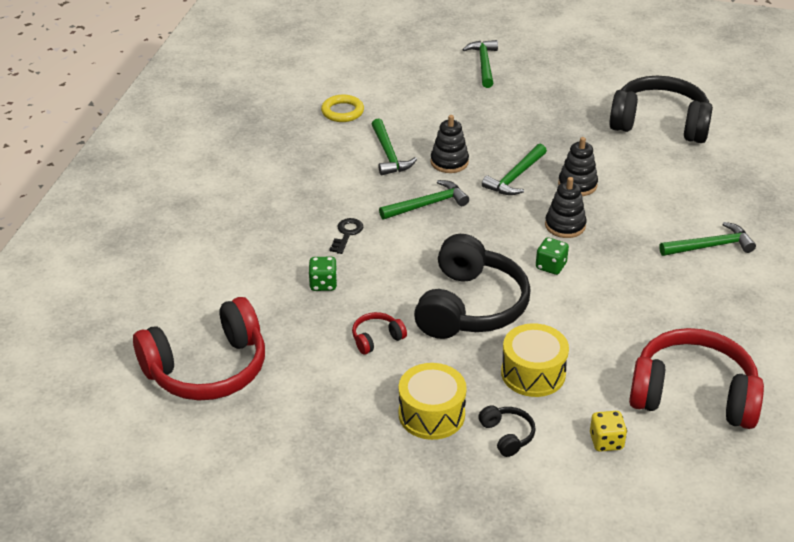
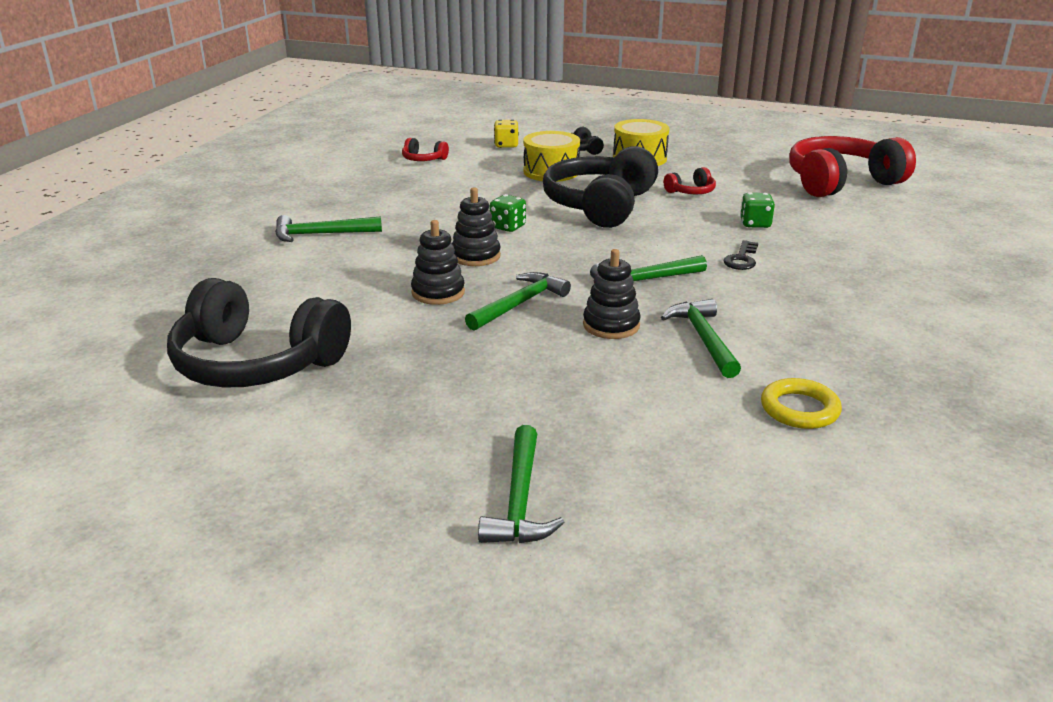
camera: 175 degrees left, 10 degrees down
red headphones [629,328,764,429] -> red headphones [402,138,449,161], size x0.42

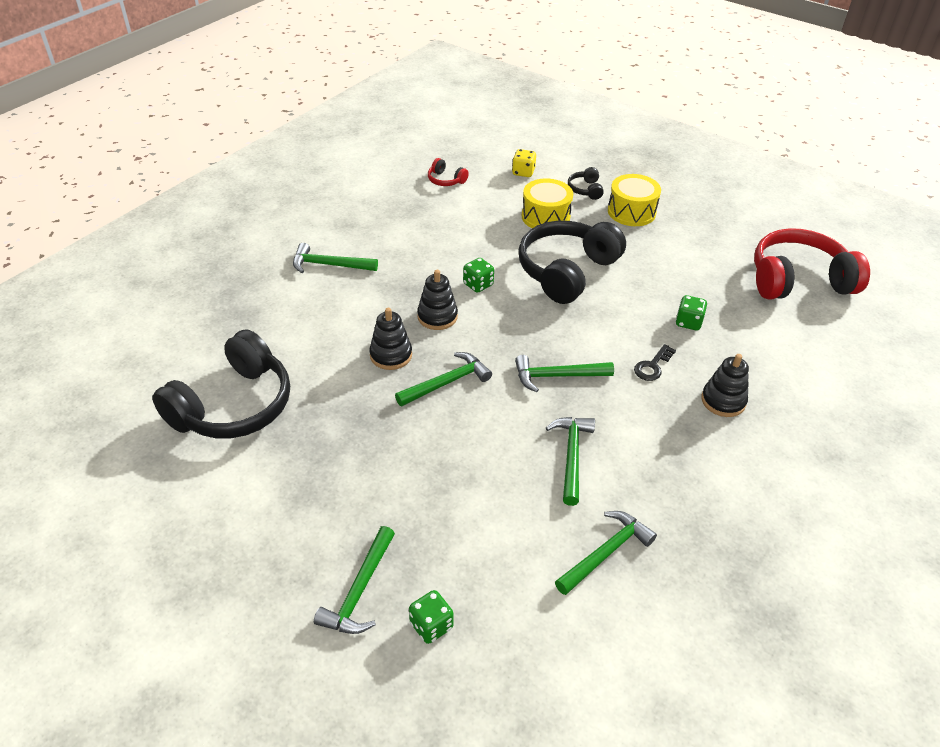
camera: 15 degrees right, 15 degrees up
black headphones [167,278,351,388] -> black headphones turned 90 degrees counterclockwise [152,329,290,438]
black stacking toy [583,249,641,339] -> black stacking toy moved to [701,354,749,417]
red headphones [664,167,716,194] -> none
yellow ring [761,378,842,429] -> green hammer [555,511,657,595]
none -> green dice [409,590,454,644]

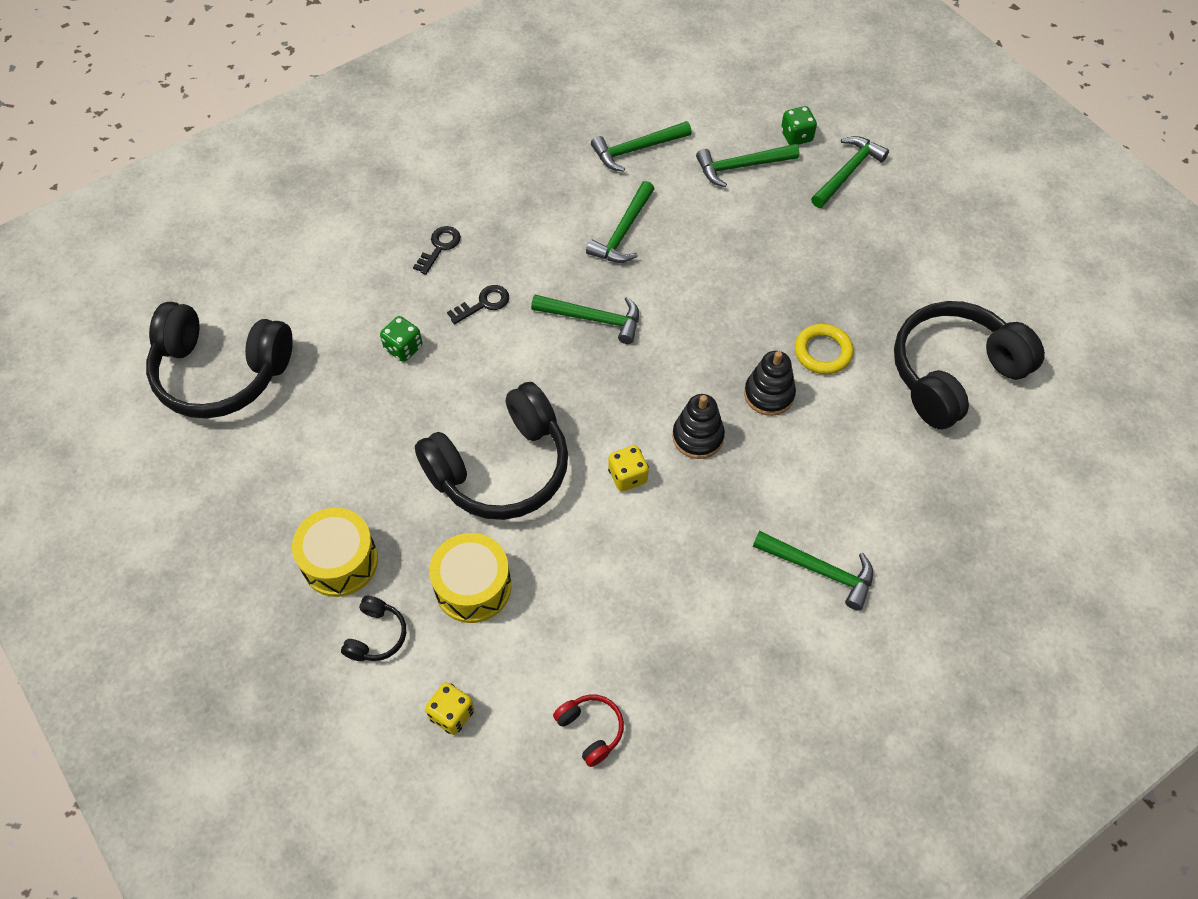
camera: 160 degrees left, 15 degrees up
green hammer [395,352,492,406] -> green hammer moved to [696,144,799,187]
green dice [463,258,494,293] -> yellow dice [608,445,649,492]
black stacking toy [701,354,749,417] -> black key [413,226,461,275]
red headphones [754,228,870,300] -> black headphones [146,302,293,418]
none -> yellow ring [795,324,853,374]

